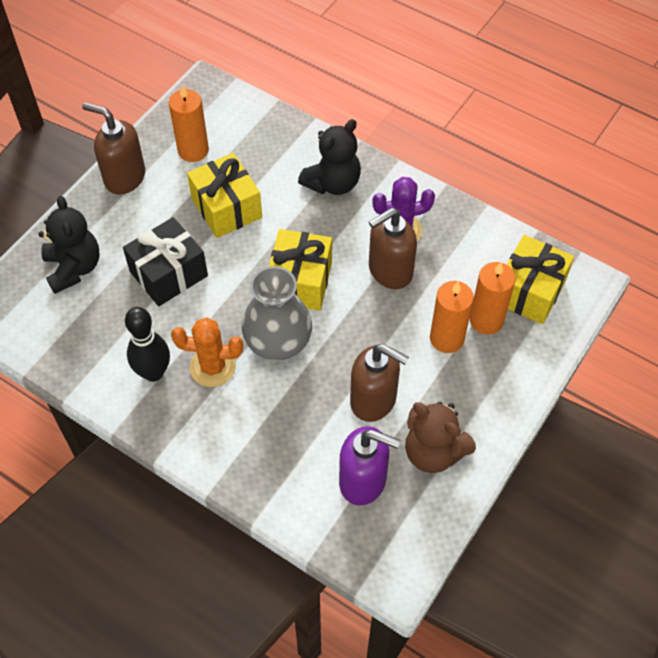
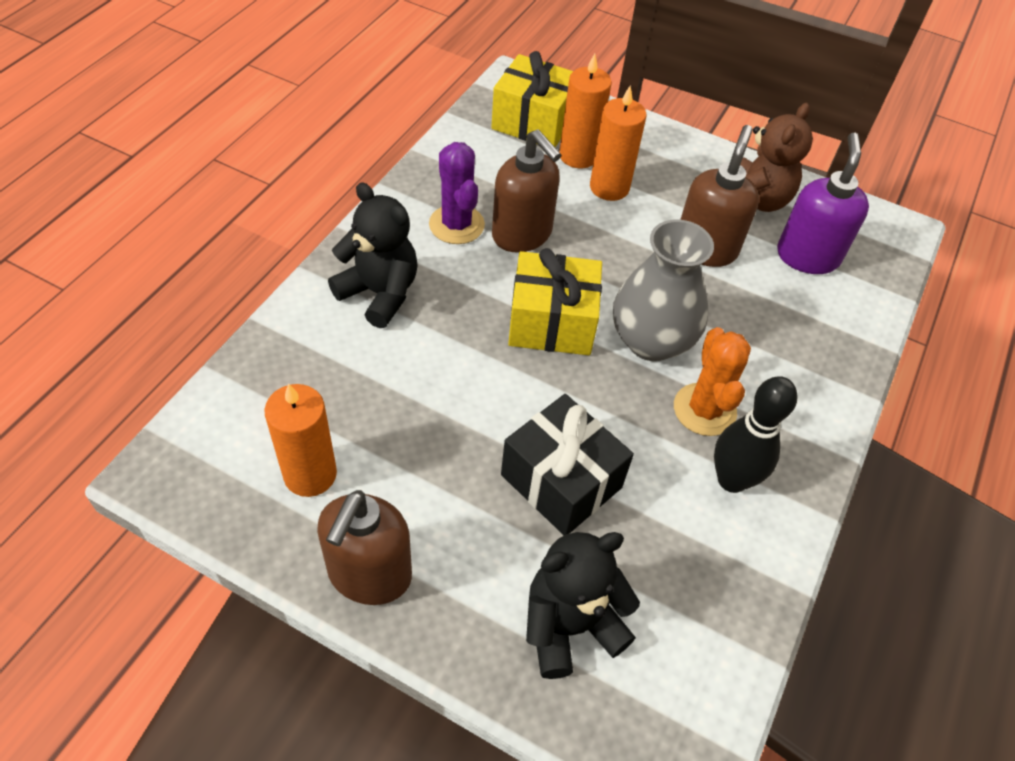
camera: 100 degrees left, 5 degrees down
yellow gift [187,153,262,238] -> none

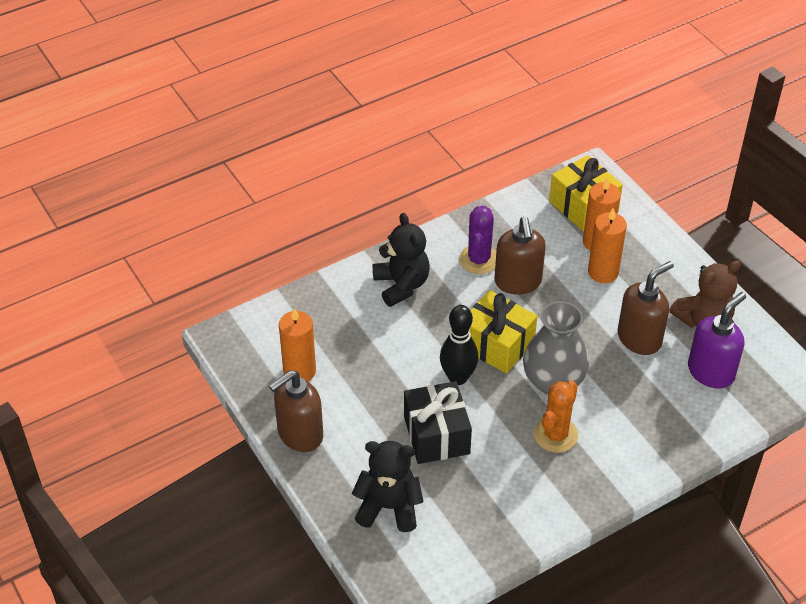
camera: 35 degrees right, 5 degrees down
black bowling pin [714,376,797,493] -> black bowling pin moved to [440,305,478,385]

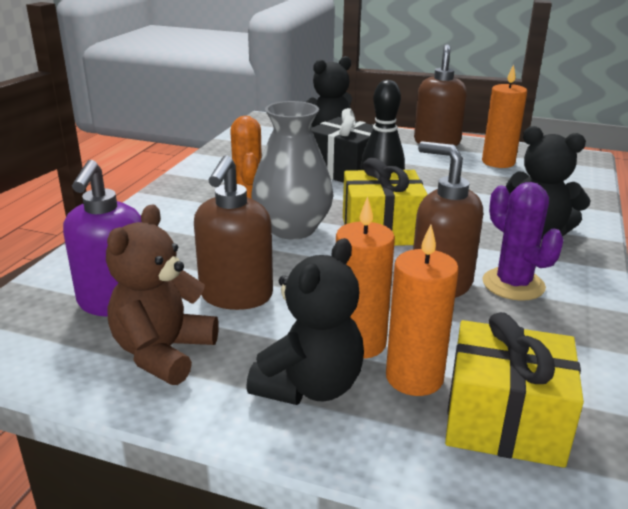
camera: 140 degrees right, 20 degrees down
none -> black teddy bear [246,238,364,405]

